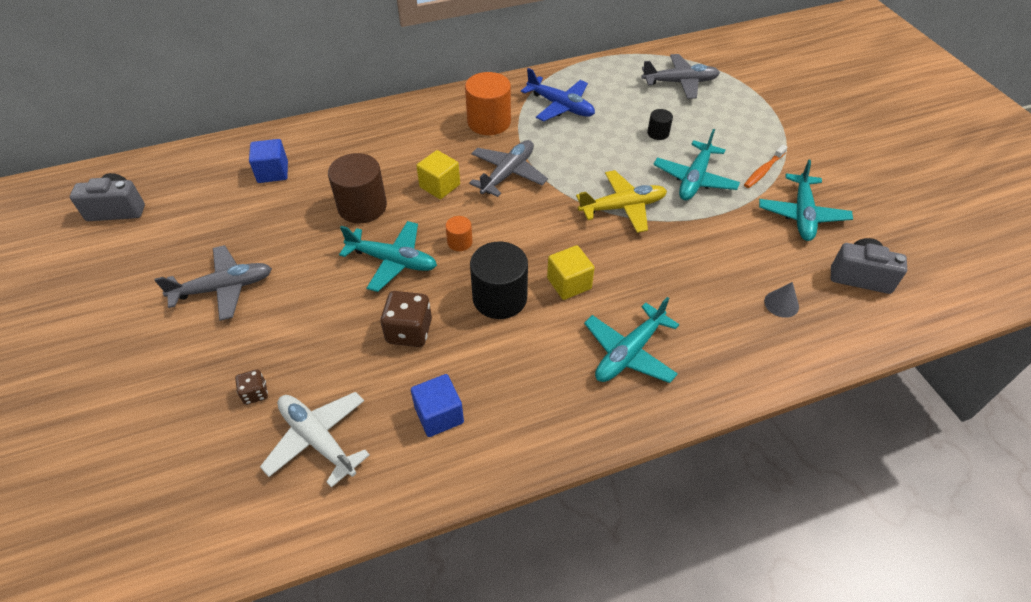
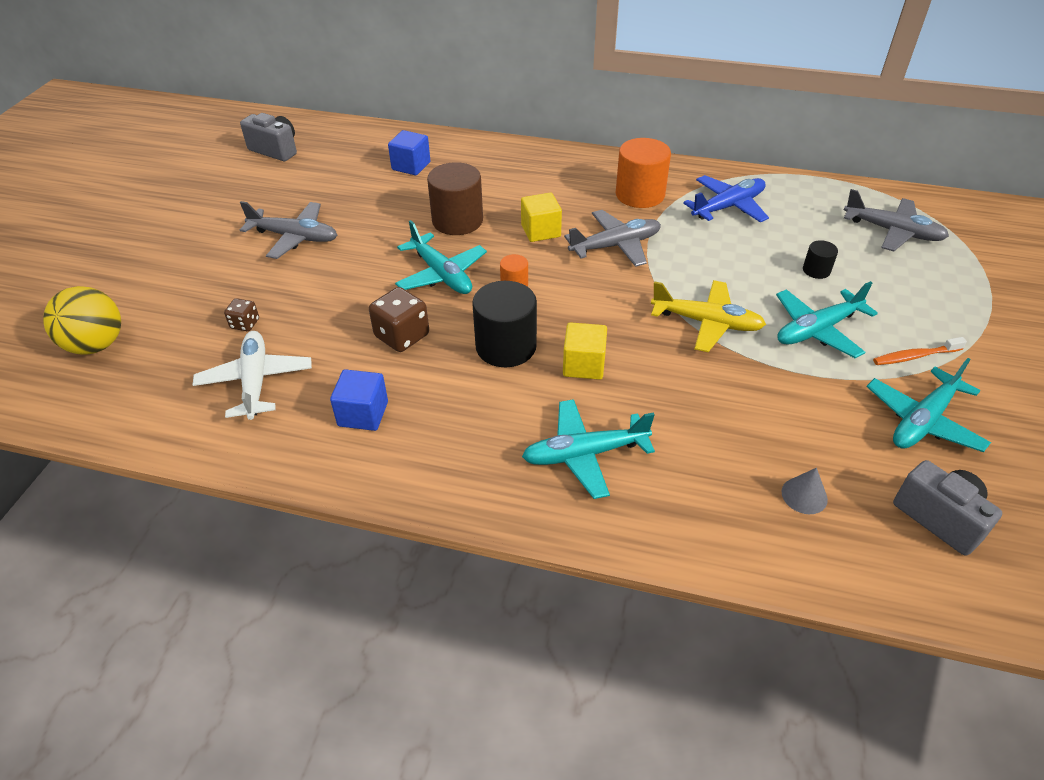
camera: 35 degrees right, 5 degrees down
blue plane [521,68,595,121] -> blue plane turned 105 degrees counterclockwise [683,175,769,223]
none -> yellow ball [43,286,121,354]

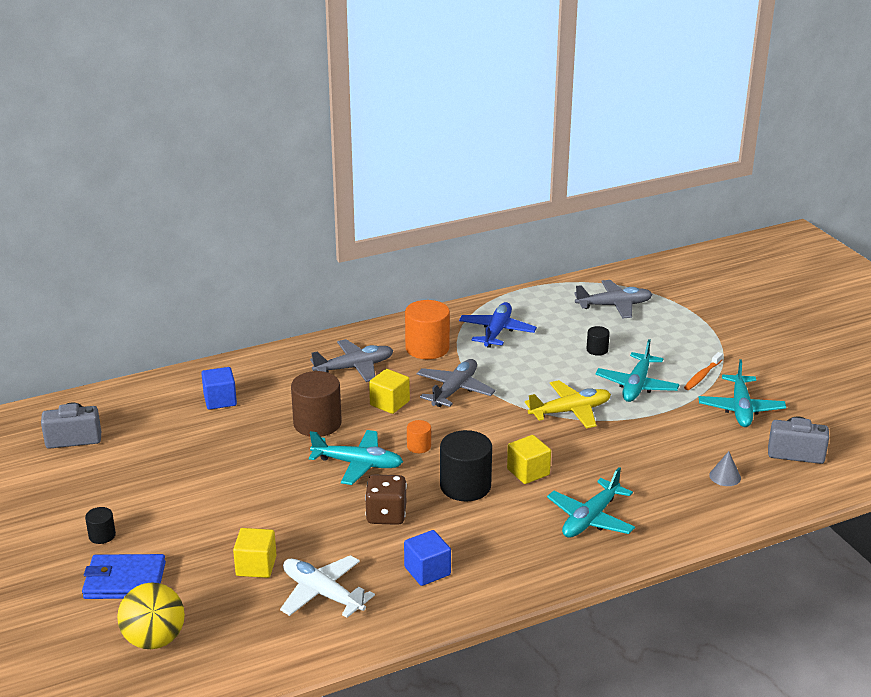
camera: 40 degrees left, 15 degrees down
brown dice [224,298,259,331] -> yellow cube [233,528,277,578]
grey plane [240,201,337,259] -> grey plane moved to [310,339,394,382]
none -> blue wallet [82,554,166,599]
none -> black cylinder [85,507,116,544]

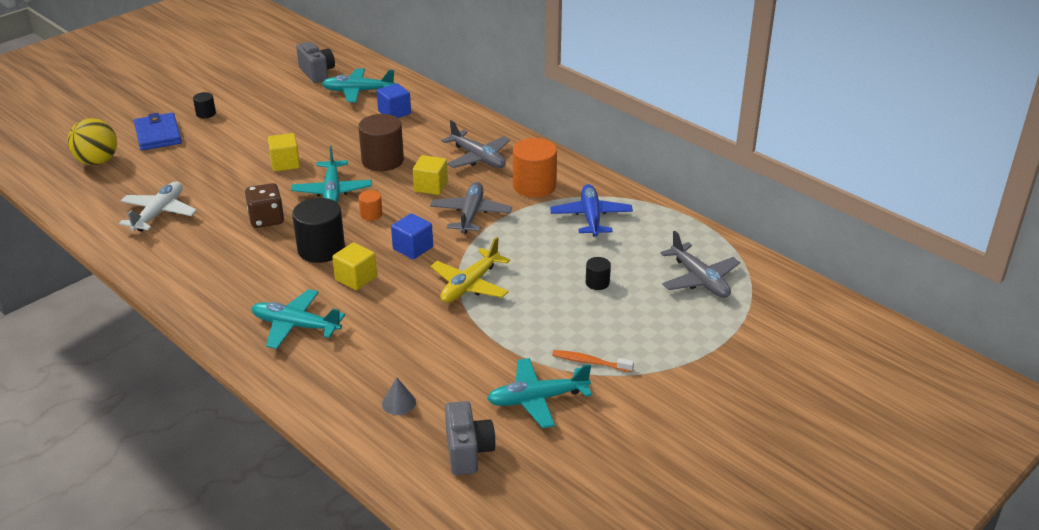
camera: 70 degrees right, 5 degrees up
yellow cube [233,528,277,578] -> yellow cube moved to [268,133,300,171]
blue cube [404,530,451,586] -> blue cube moved to [391,213,433,259]
grey plane [417,359,495,407] -> grey plane turned 90 degrees counterclockwise [430,182,512,234]
blue plane [459,302,537,348] -> blue plane turned 90 degrees counterclockwise [550,184,633,237]
yellow plane [525,380,611,428] -> yellow plane turned 75 degrees clockwise [430,237,510,303]
turquoise plane [596,339,680,402] -> turquoise plane moved to [322,68,395,102]

